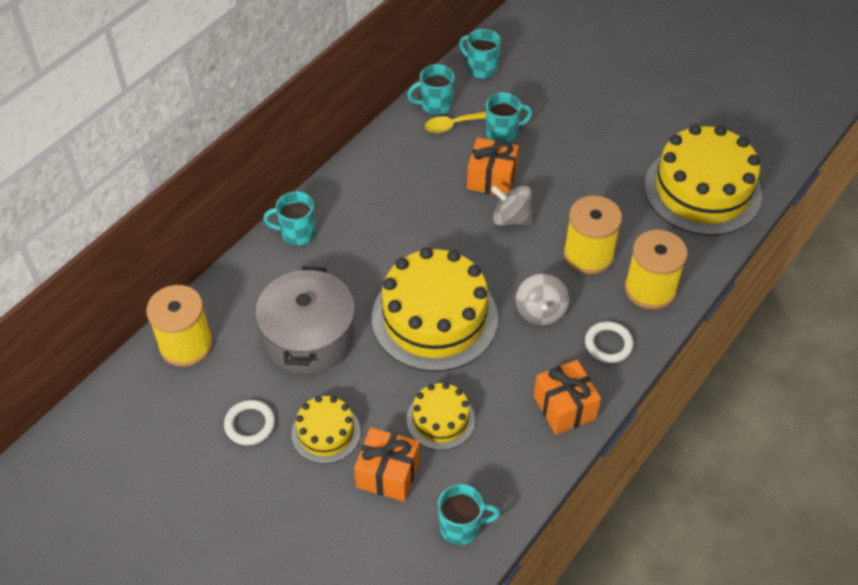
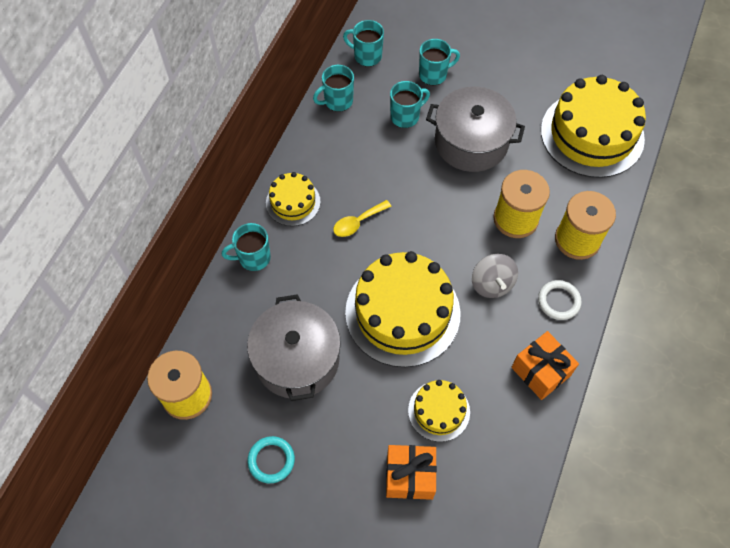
camera: 15 degrees left, 10 degrees up
white ring [224,400,275,445] -> turquoise ring [247,436,295,483]
yellow cake [292,396,361,464] -> yellow cake moved to [266,172,321,226]
yellow spoon [425,112,486,133] -> yellow spoon moved to [333,200,392,237]
turquoise mug [438,484,500,545] -> turquoise mug moved to [419,39,460,85]
orange gift [467,137,519,195] -> none
grey spinning top [491,185,533,226] -> none
none -> grey pot [426,87,525,172]

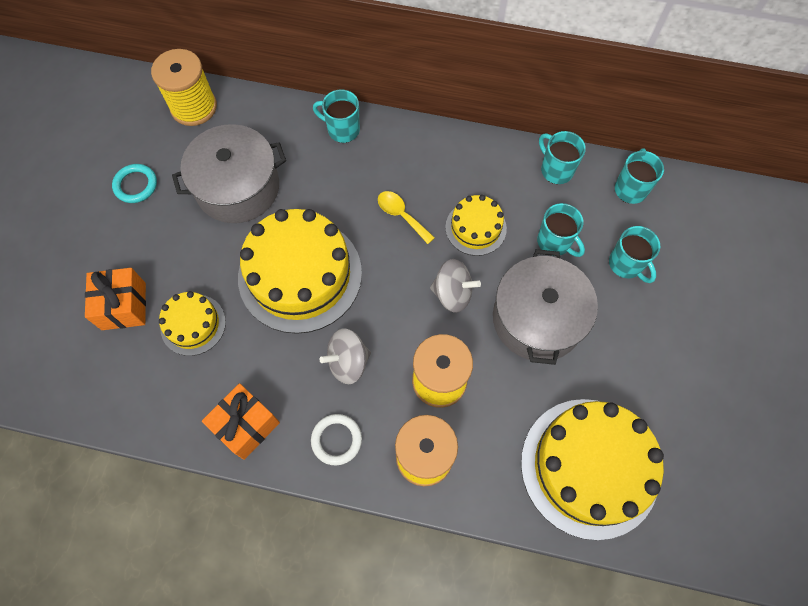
camera: 80 degrees right, 5 degrees up
turquoise mug [222,223,271,271] -> turquoise mug turned 45 degrees counterclockwise [313,89,360,143]
yellow cake [266,172,321,226] -> yellow cake moved to [445,195,507,256]
none -> grey spinning top [430,259,481,313]

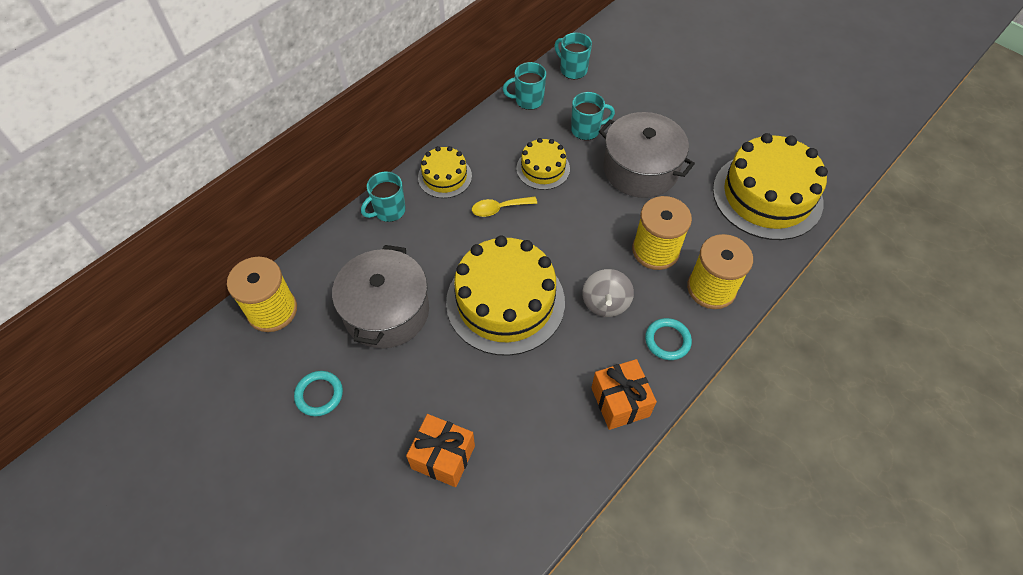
camera: 60 degrees left, 10 degrees down
yellow cake [159,291,226,356] -> yellow cake moved to [418,146,472,198]
white ring [311,414,362,465] -> turquoise ring [645,318,692,360]
grey spinning top [430,259,481,313] -> none
turquoise mug [609,226,660,283] -> none

